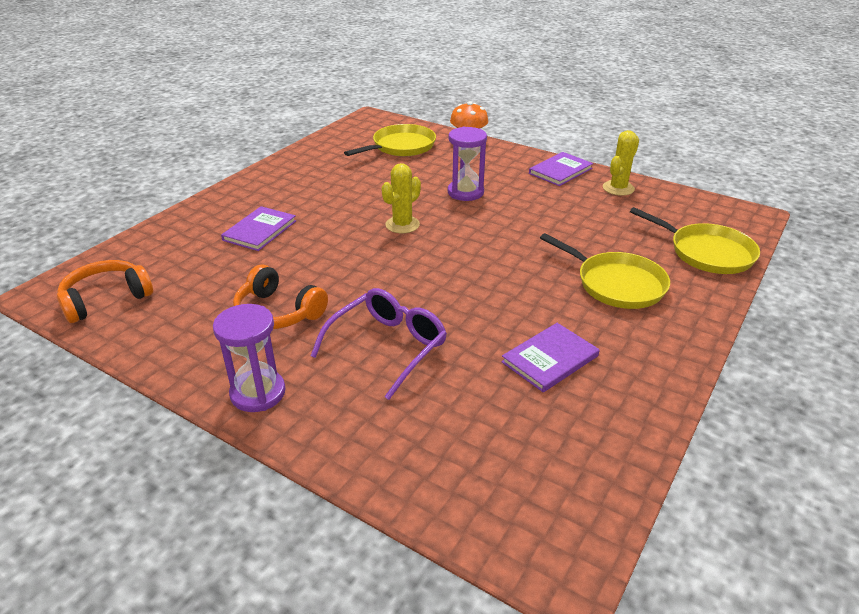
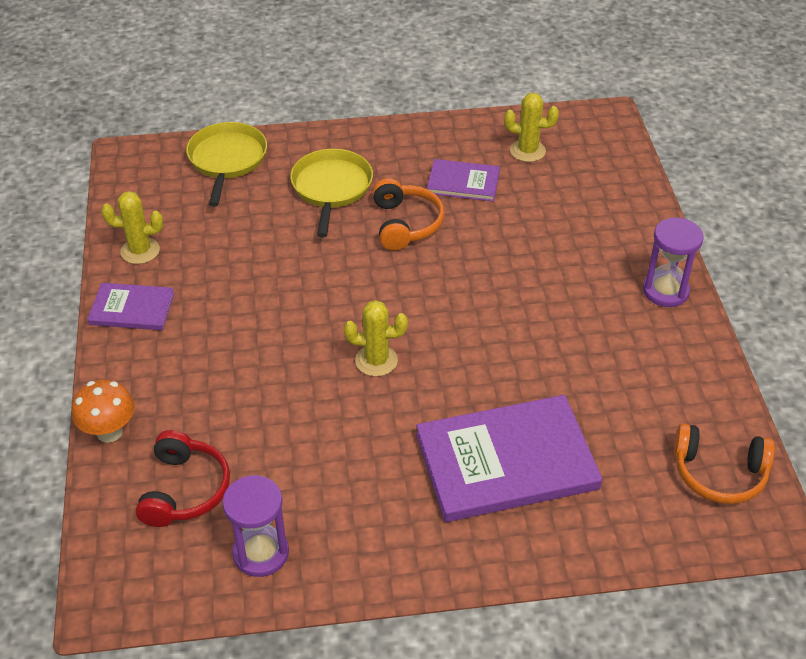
camera: 130 degrees left, 10 degrees up
purple book [221,206,296,251] -> purple book [416,395,602,522], size x1.90
orange headphones [233,264,328,329] -> orange headphones moved to [373,178,444,250]
purple glasses [311,288,447,400] -> none
yellow pan [344,124,436,156] -> red headphones [136,430,230,527]
purple hourglass [448,127,487,201] -> purple hourglass moved to [222,475,289,577]
none -> yellow cactus [504,93,559,162]

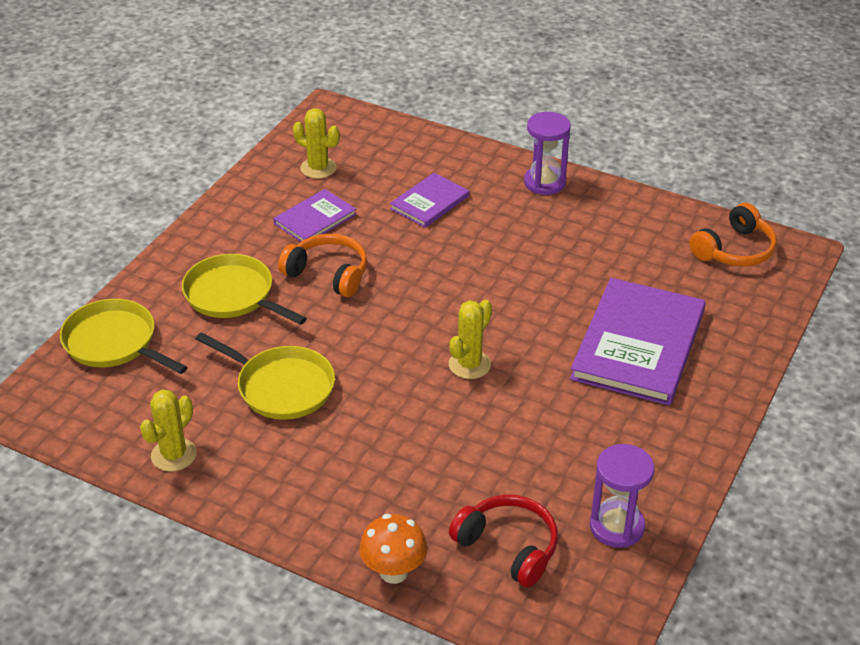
camera: 55 degrees left, 5 degrees down
purple book [87,283,175,330] -> purple book moved to [390,173,469,228]
yellow cactus [504,93,559,162] -> yellow cactus turned 75 degrees clockwise [293,108,339,179]
none -> yellow pan [195,332,335,420]

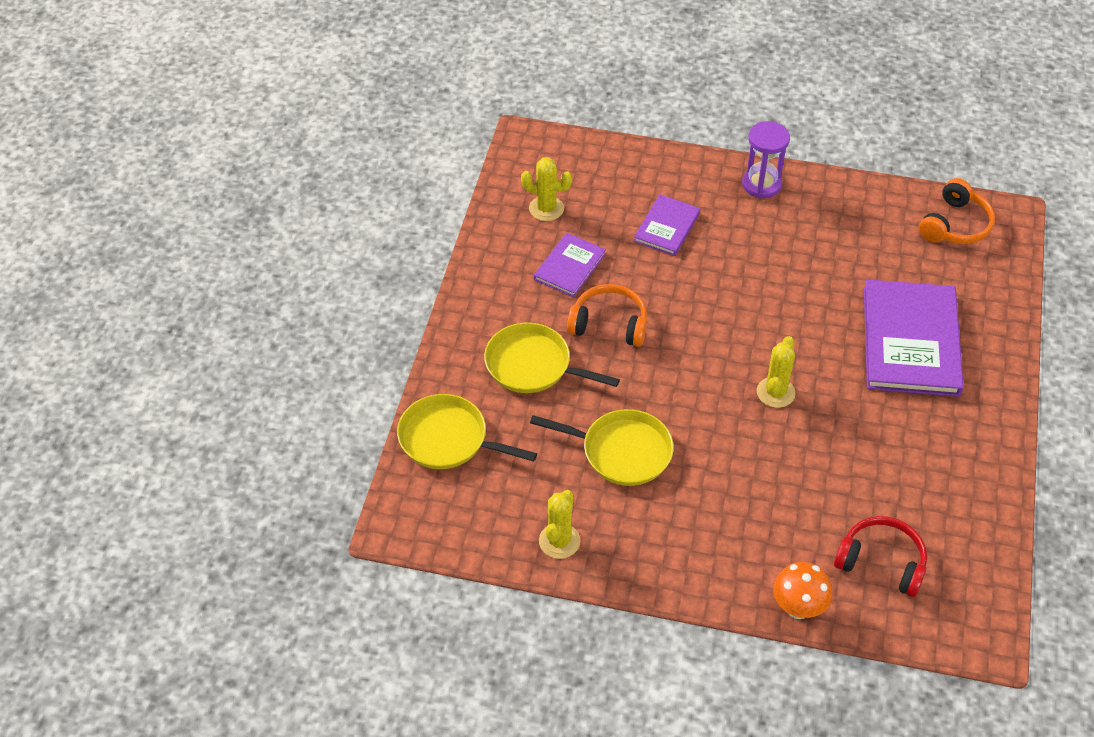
camera: 15 degrees left, 10 degrees up
purple hourglass [590,444,654,548] -> none

